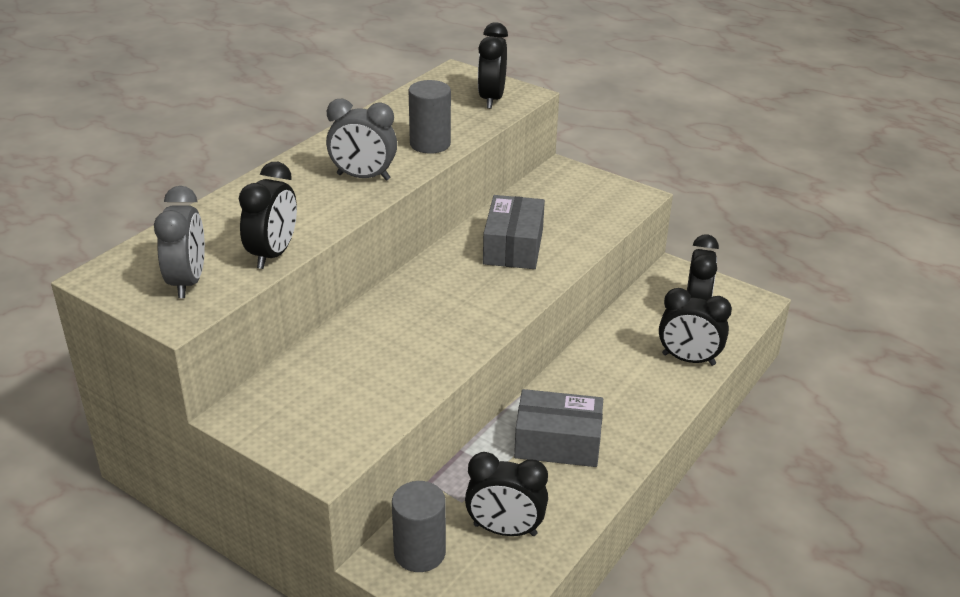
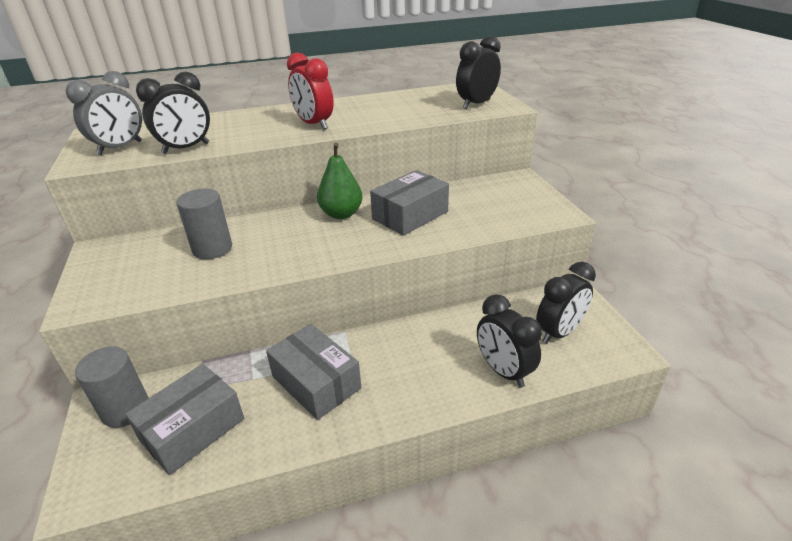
camera: 40 degrees right, 0 degrees up
grey clock [326,99,397,180] -> red clock [287,53,334,130]
grey cylinder [409,80,451,154] -> grey cylinder moved to [176,189,232,259]
black clock [465,452,548,536] -> grey box [125,364,244,475]
none -> green pear [317,143,363,219]

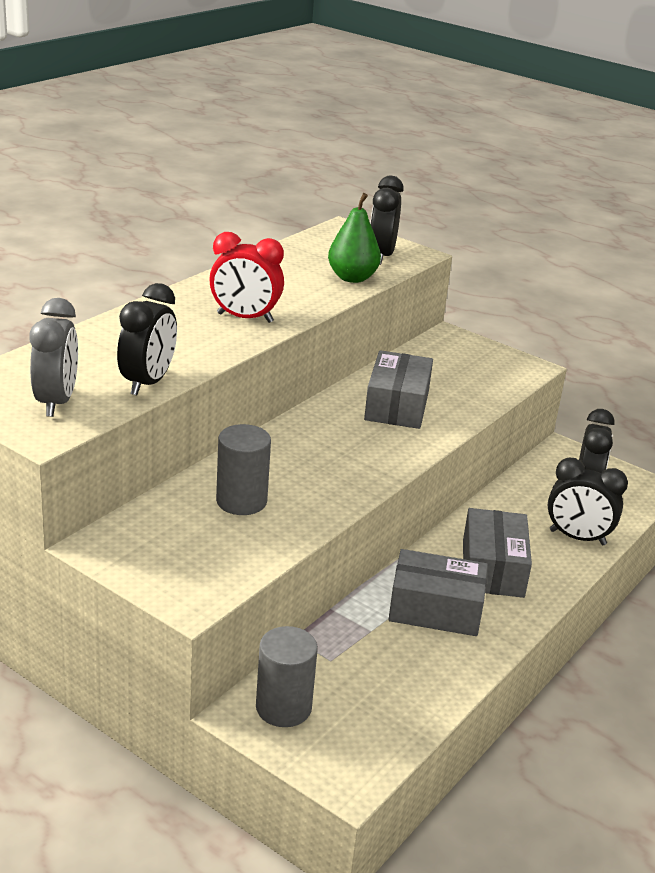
camera: 40 degrees left, 5 degrees down
grey box [125,364,244,475] -> grey box moved to [463,508,532,598]
green pear [317,143,363,219] -> green pear moved to [328,193,381,283]

